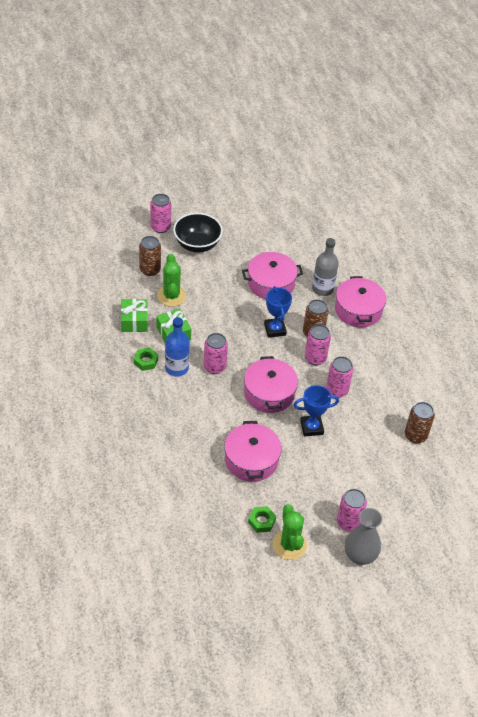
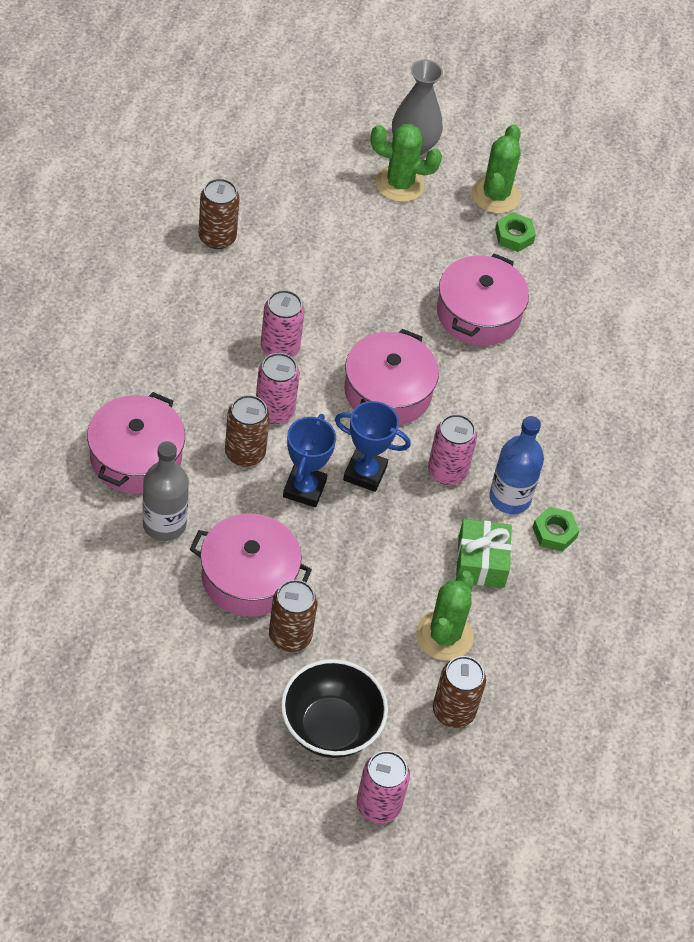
camera: 155 degrees left, 5 degrees up
green gift [121,299,148,332] -> none
blue trophy [294,385,339,437] -> blue trophy moved to [335,401,411,492]
pink can [337,489,367,532] -> green cactus [371,124,442,202]
none -> brown can [269,580,318,652]

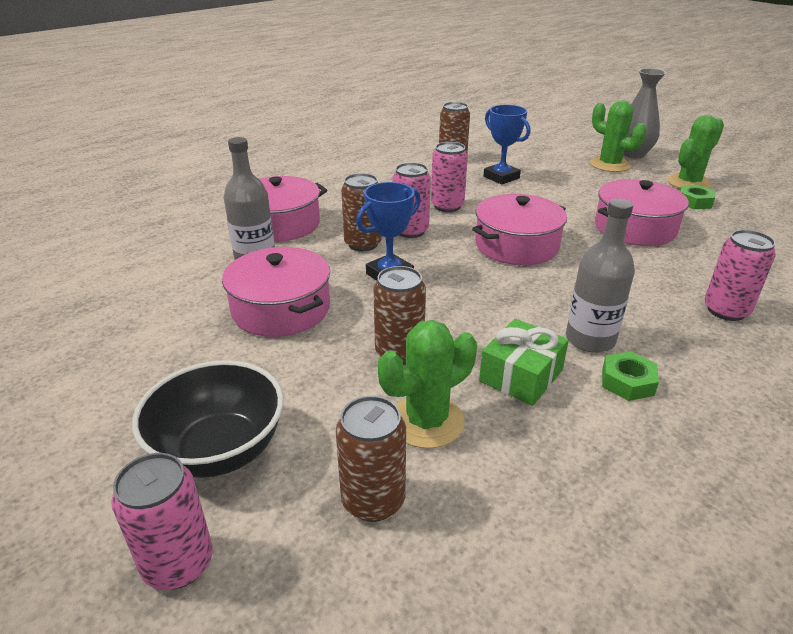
camera: 40 degrees right, 20 degrees down
brown can [269,580,318,652] -> brown can moved to [373,266,426,365]
blue trophy [335,401,411,492] -> blue trophy moved to [484,105,530,184]
pink can [428,414,477,485] -> pink can moved to [705,230,776,321]
blue bottle [489,416,544,514] -> grey bottle [566,199,635,353]

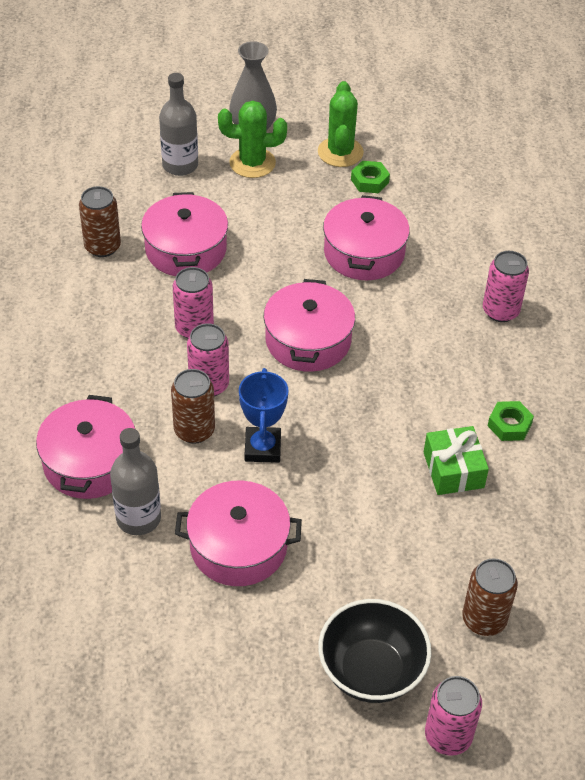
camera: 50 degrees left, 15 degrees up
brown can [373,266,426,365] -> none
green cactus [378,320,477,449] -> none
blue trophy [484,105,530,184] -> pink pot [141,192,228,276]
grey bottle [566,199,635,353] -> grey bottle moved to [159,73,198,176]

